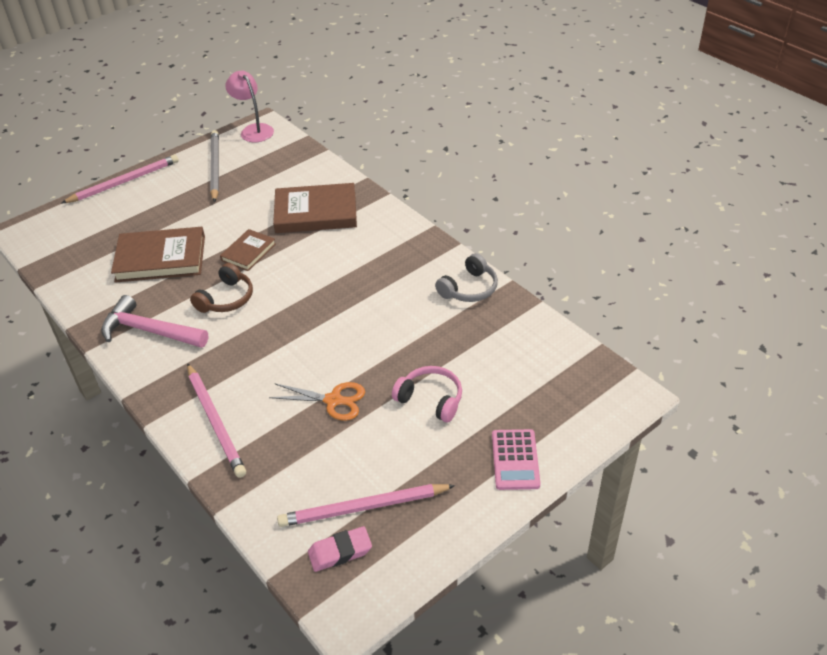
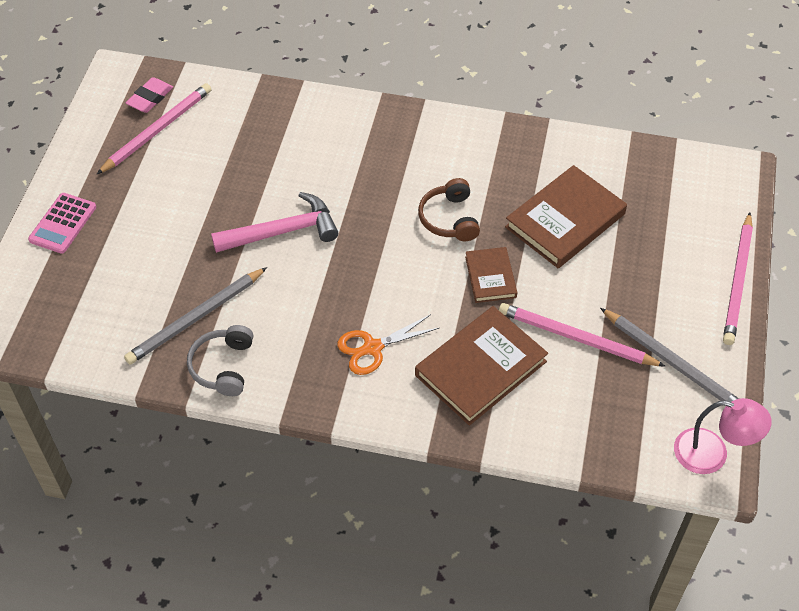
camera: 140 degrees right, 10 degrees up
pink hammer [101,295,208,348] -> pink hammer moved to [211,192,338,253]
pink pencil [187,363,246,478] -> pink pencil moved to [499,303,665,366]
orange scissors [269,382,365,421] -> orange scissors moved to [337,314,439,375]
pink headphones [392,366,462,422] -> none
pink calculator [492,429,540,490] -> pink calculator turned 120 degrees counterclockwise [28,193,96,254]
none -> grey pencil [124,267,267,364]

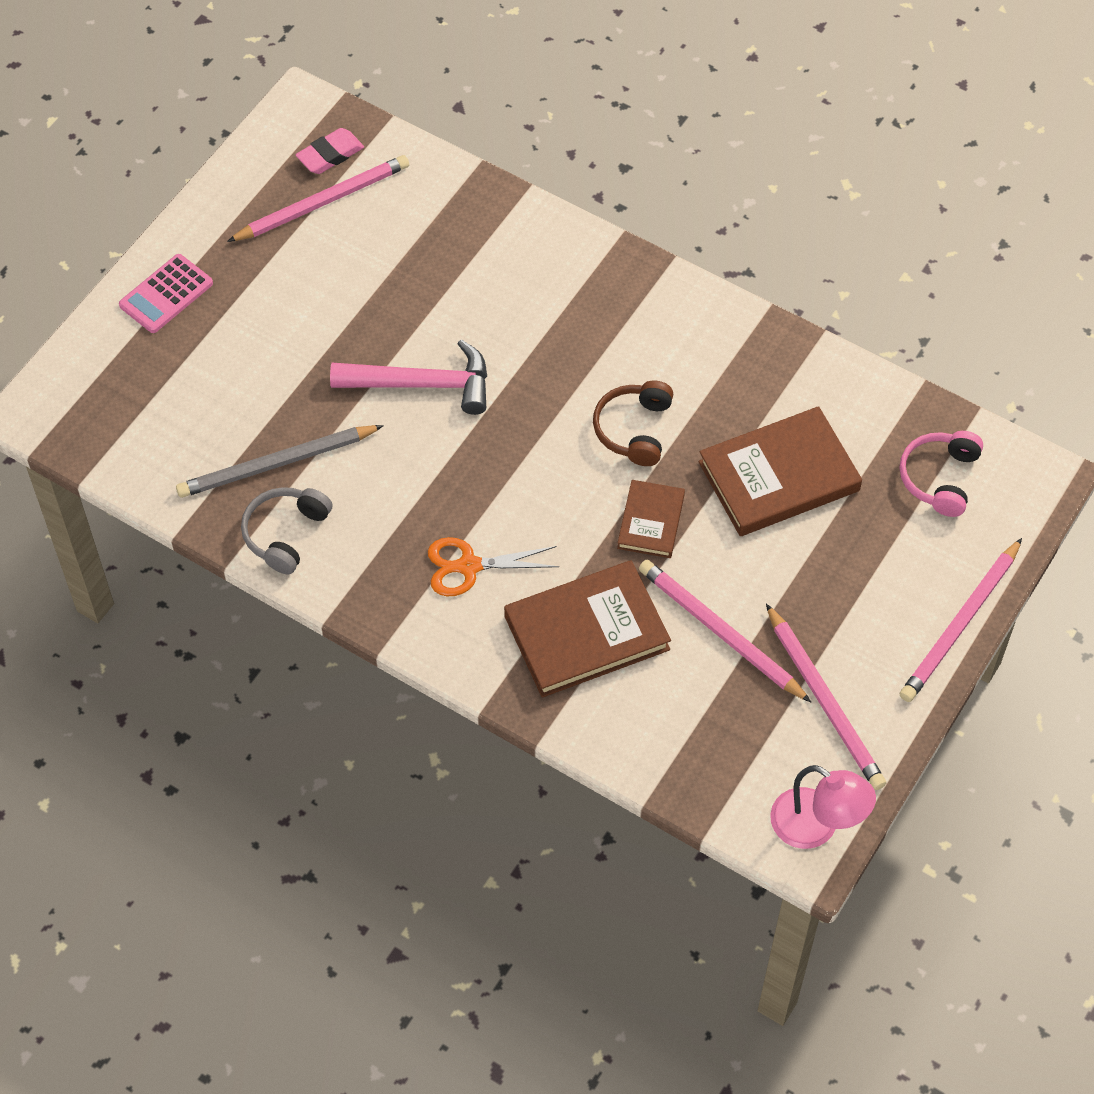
camera: 20 degrees right, 5 degrees up
grey pencil [600,308,739,402] -> pink pencil [766,603,886,790]
none -> pink headphones [899,431,983,517]

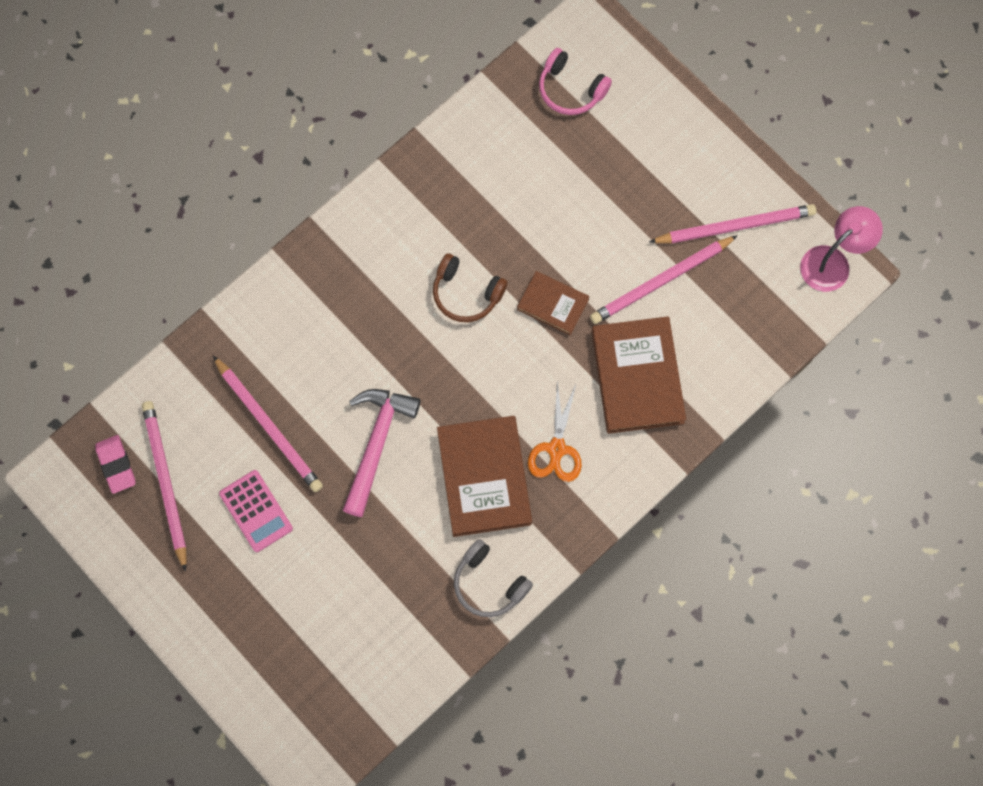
camera: 75 degrees left, 15 degrees up
pink calculator [119,254,213,333] -> pink calculator moved to [219,470,293,552]
grey pencil [176,425,384,498] -> none
brown book [698,406,862,536] -> brown book moved to [437,416,532,537]
pink pencil [900,538,1022,702] -> pink pencil moved to [213,356,323,492]

